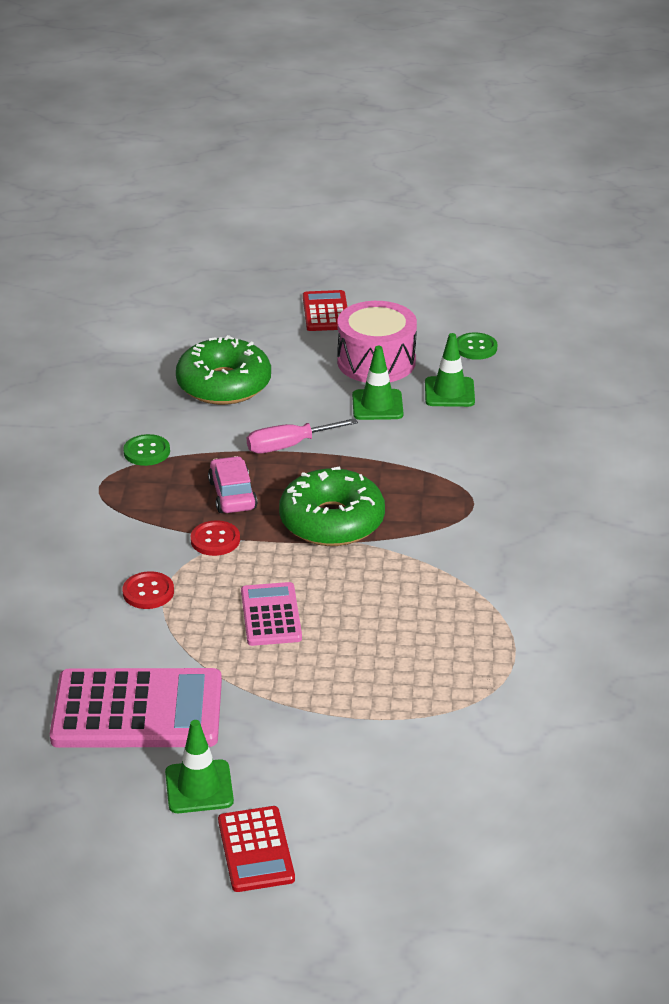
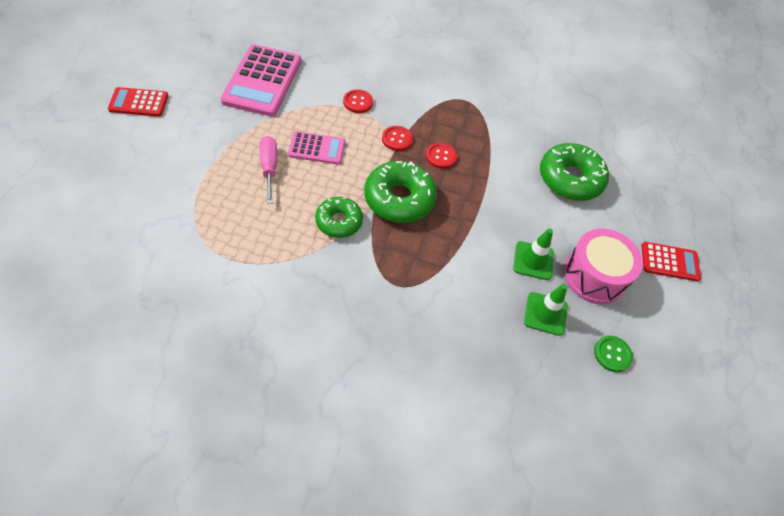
camera: 95 degrees right, 20 degrees up
green button [123,434,170,466] -> none
green traffic cone [165,720,234,813] -> none
pink car [208,456,257,513] -> red button [426,143,457,169]
pink screwdriver [247,418,358,453] -> pink screwdriver moved to [260,136,277,204]
none -> green donut [315,197,363,238]

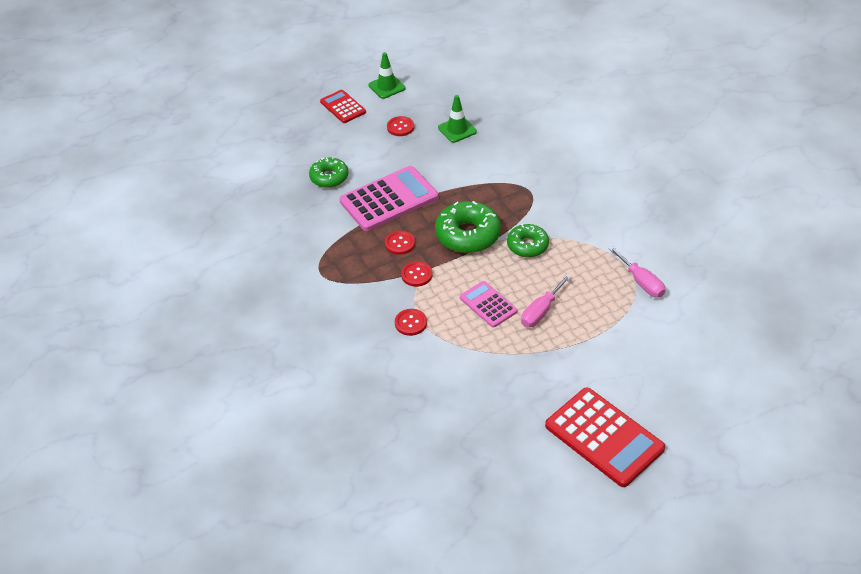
camera: 125 degrees left, 10 degrees down
red calculator [108,87,168,117] -> red calculator [545,387,665,487], size x1.79
pink calculator [221,44,301,117] -> pink calculator moved to [339,166,438,231]
green traffic cone [513,228,554,280] -> green traffic cone moved to [369,52,406,99]
green donut [540,143,609,201] -> green donut [309,157,348,188], size x0.63
pink drum [564,229,643,304] -> red button [387,116,414,136]
green button [594,336,633,372] -> none
none -> pink screwdriver [608,246,665,297]

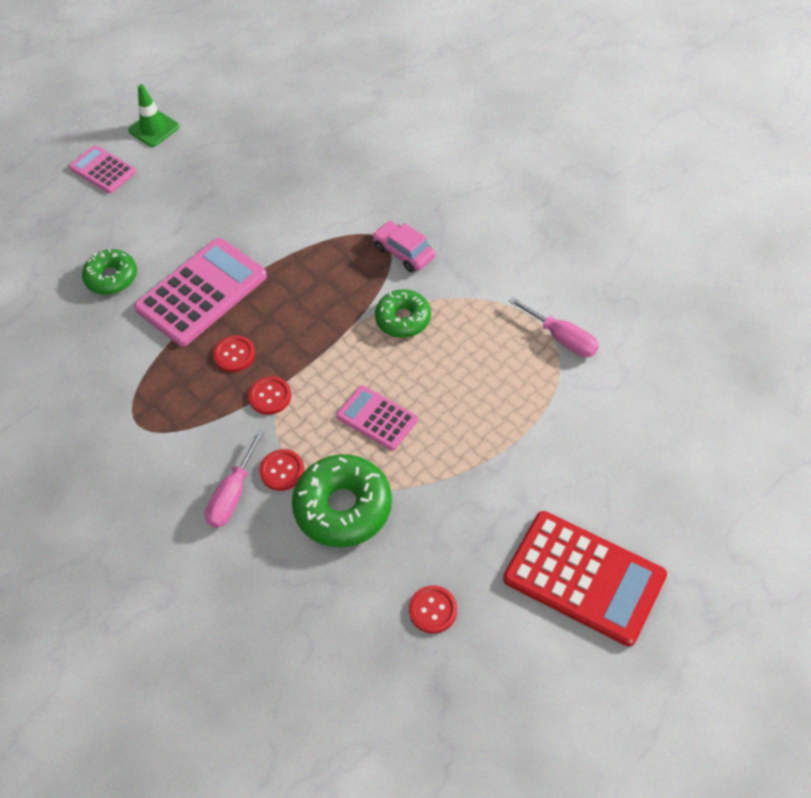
camera: 15 degrees left, 10 degrees up
red calculator [320,90,366,123] -> pink calculator [69,145,136,193]
red button [387,116,414,136] -> red button moved to [409,585,457,634]
green donut [435,201,501,253] -> green donut moved to [292,454,392,547]
green traffic cone [438,95,477,143] -> none
pink screwdriver [521,274,572,327] -> pink screwdriver moved to [205,430,265,528]
none -> pink car [372,221,435,272]

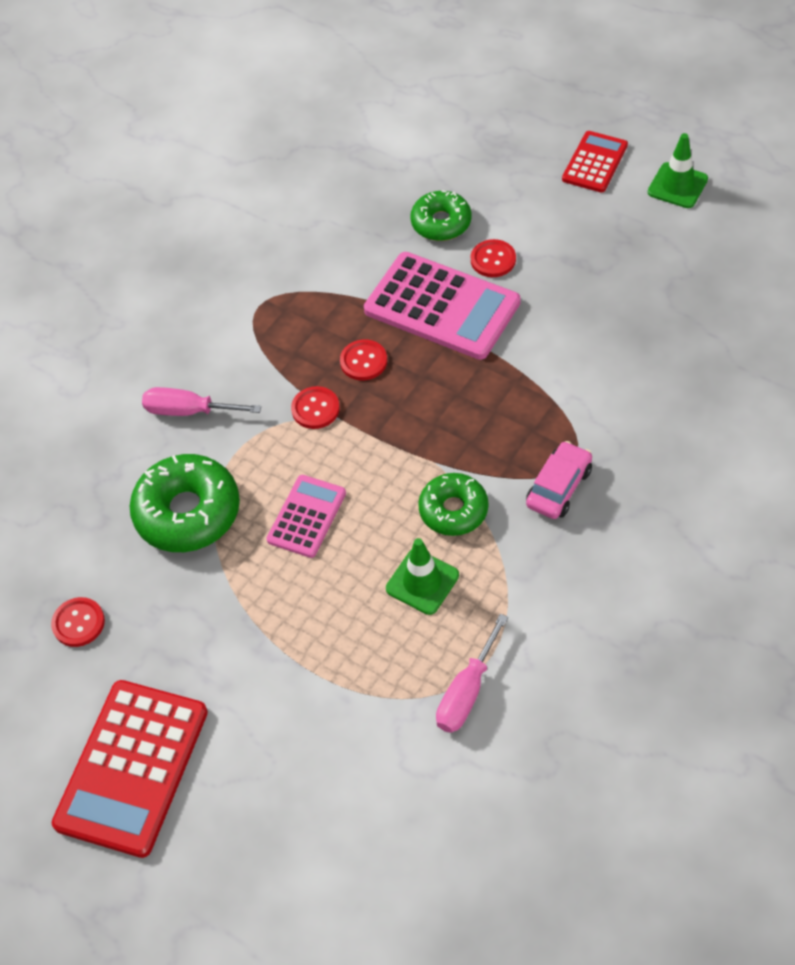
camera: 80 degrees right, 0 degrees up
pink calculator [69,145,136,193] -> red calculator [562,131,628,193]
red button [259,449,304,491] -> red button moved to [471,239,516,277]
none -> green traffic cone [386,538,459,615]

